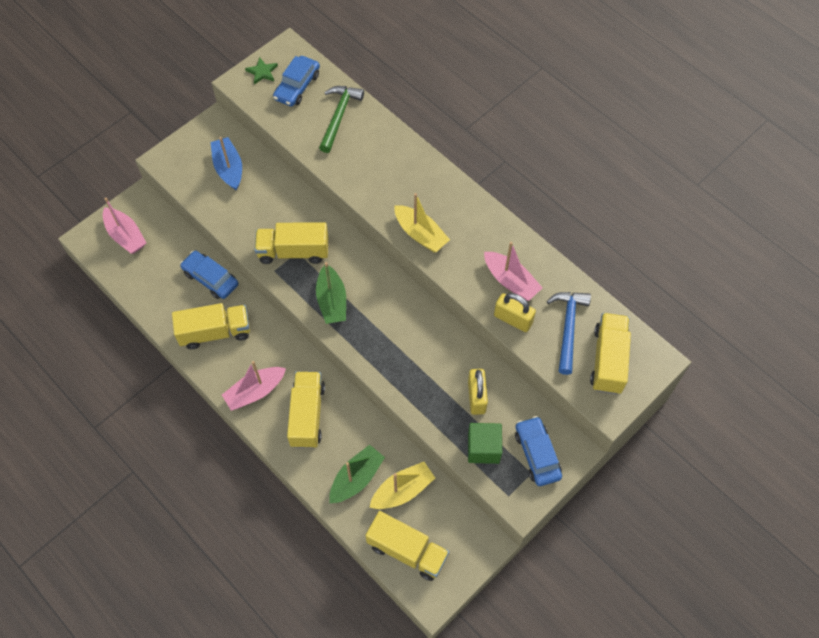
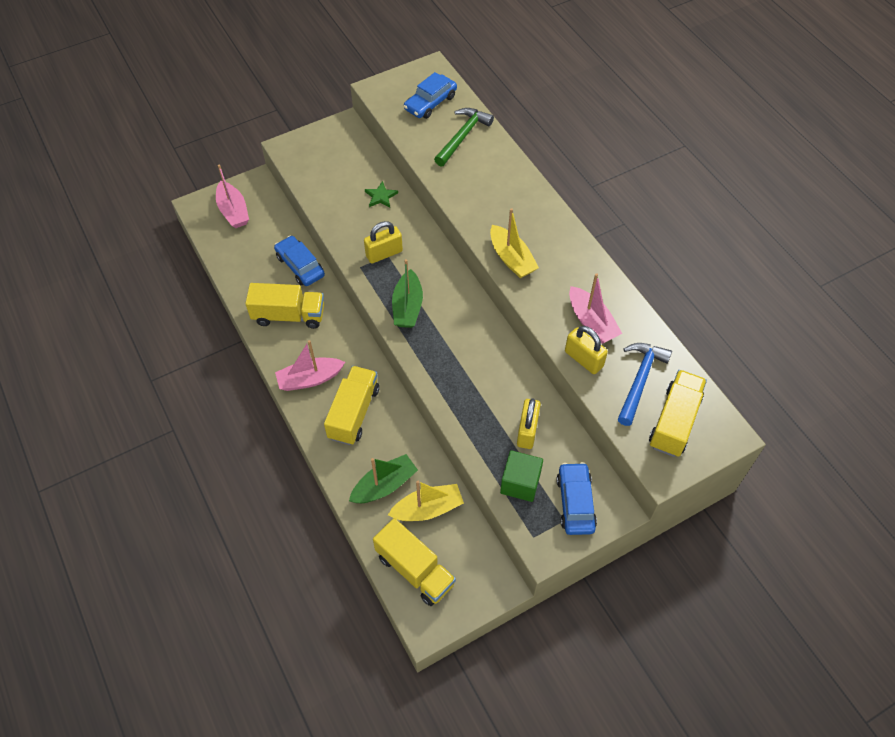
camera: 15 degrees right, 5 degrees down
blue boat [211,137,242,191] -> none
green star [245,57,278,85] -> green star moved to [365,181,398,208]
yellow truck [255,222,328,264] -> yellow padlock [364,221,403,263]

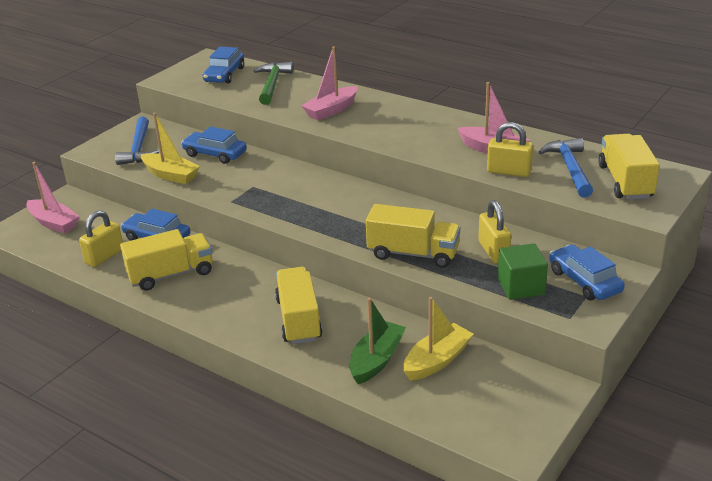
camera: 25 degrees left, 25 degrees down
pink boat [275,340,345,391] -> pink boat moved to [301,47,358,121]
yellow padlock [364,221,403,263] -> yellow padlock moved to [79,210,123,267]
green star [365,181,398,208] -> blue car [181,127,247,164]
yellow truck [373,518,456,606] -> yellow truck moved to [366,204,460,268]
green boat [392,259,423,328] -> none
yellow boat [490,208,539,278] -> yellow boat moved to [141,113,200,184]
none -> blue hammer [115,117,159,165]

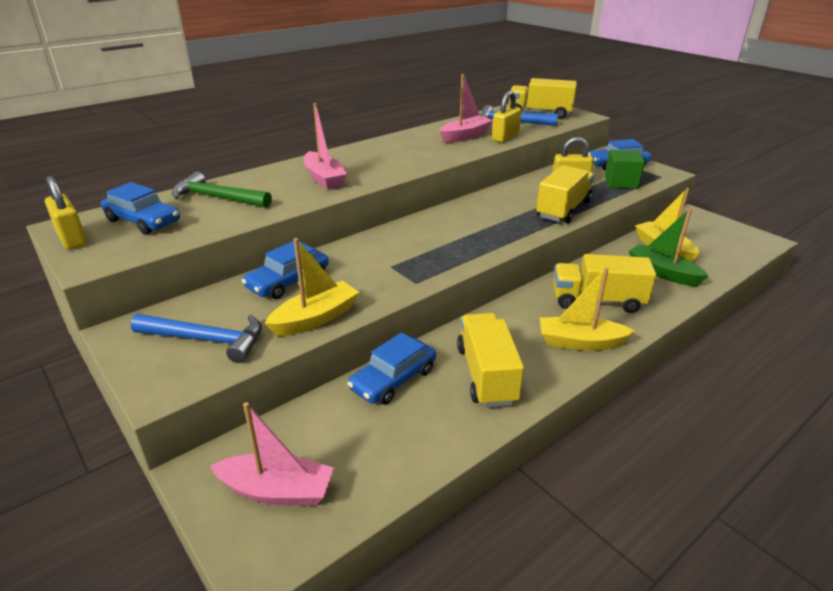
camera: 75 degrees left, 0 degrees up
pink boat [26,162,80,234] -> pink boat turned 45 degrees clockwise [210,402,334,506]
yellow padlock [79,210,123,267] -> yellow padlock moved to [45,176,87,249]
none -> yellow boat [540,268,635,351]

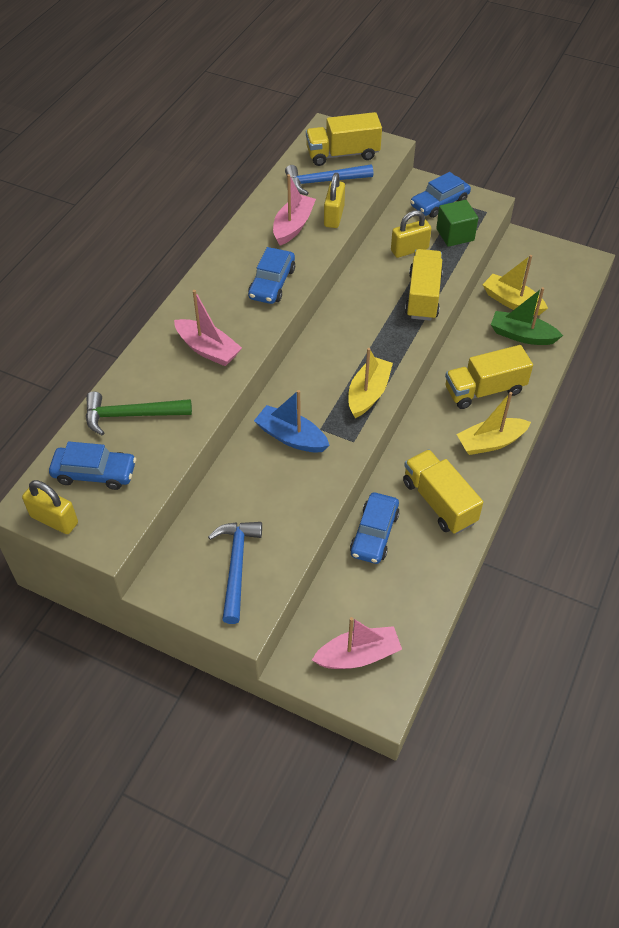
camera: 25 degrees left, 20 degrees up
blue hammer [131,314,262,363] -> blue hammer turned 75 degrees counterclockwise [208,522,262,624]
blue car [242,241,329,299] -> blue car moved to [248,247,295,304]
yellow boat [265,238,360,336] -> yellow boat moved to [348,348,393,418]
none -> blue boat [254,390,330,453]

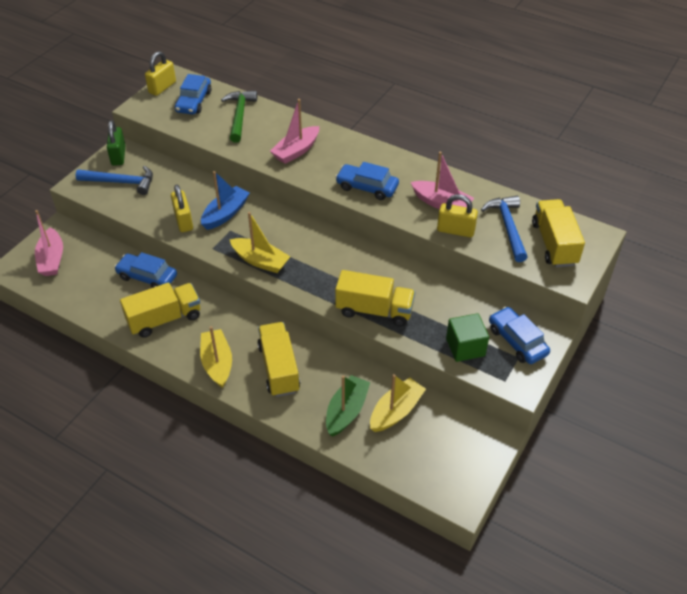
camera: 95 degrees right, 5 degrees down
yellow padlock [391,210,431,258] -> yellow padlock moved to [171,185,193,232]
none -> green padlock [107,120,126,166]

